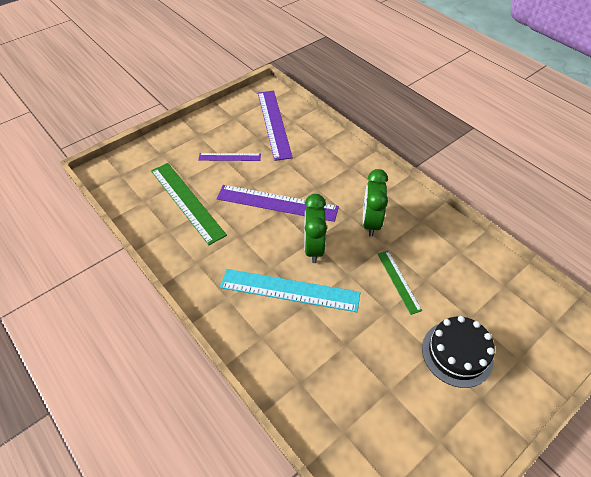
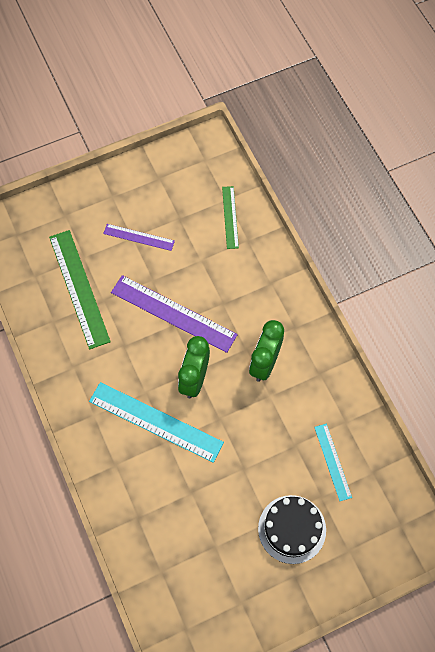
camera: 15 degrees right, 15 degrees up
purple ruler [258,91,293,161] -> none
green ruler [378,251,422,315] -> green ruler moved to [222,186,239,249]
none -> turquoise ruler [314,424,352,501]

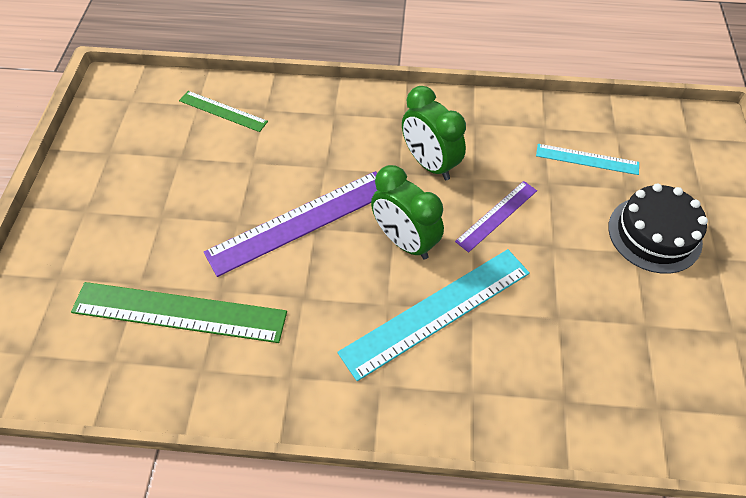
camera: 60 degrees left, 10 degrees down
purple ruler [103,224,175,251] -> purple ruler moved to [455,181,537,252]

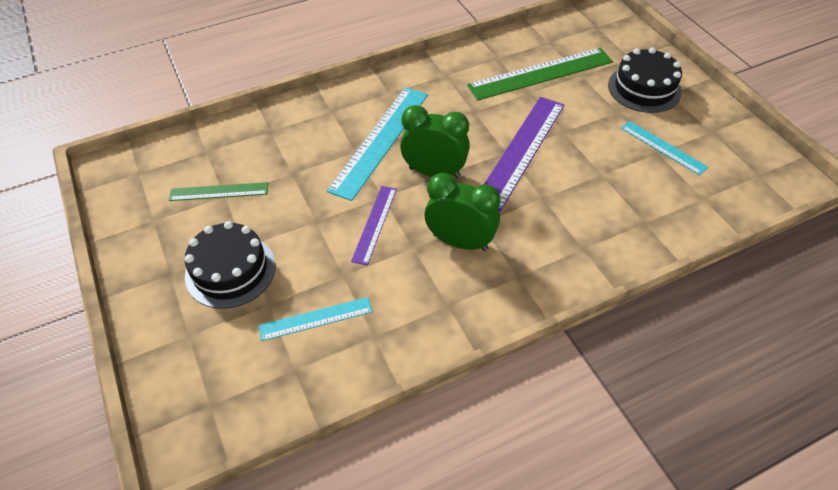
camera: 150 degrees right, 5 degrees down
green ruler [179,91,268,132] -> green ruler moved to [169,182,268,201]
none -> black cake [608,48,682,113]
none -> turquoise ruler [621,121,708,175]

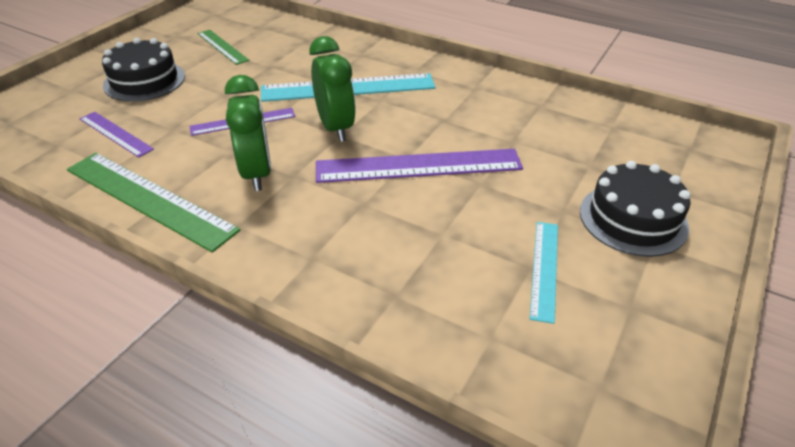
camera: 55 degrees right, 10 degrees down
turquoise ruler [259,297,373,341] -> purple ruler [80,112,154,158]
green ruler [467,48,613,100] -> green ruler moved to [67,153,240,253]

